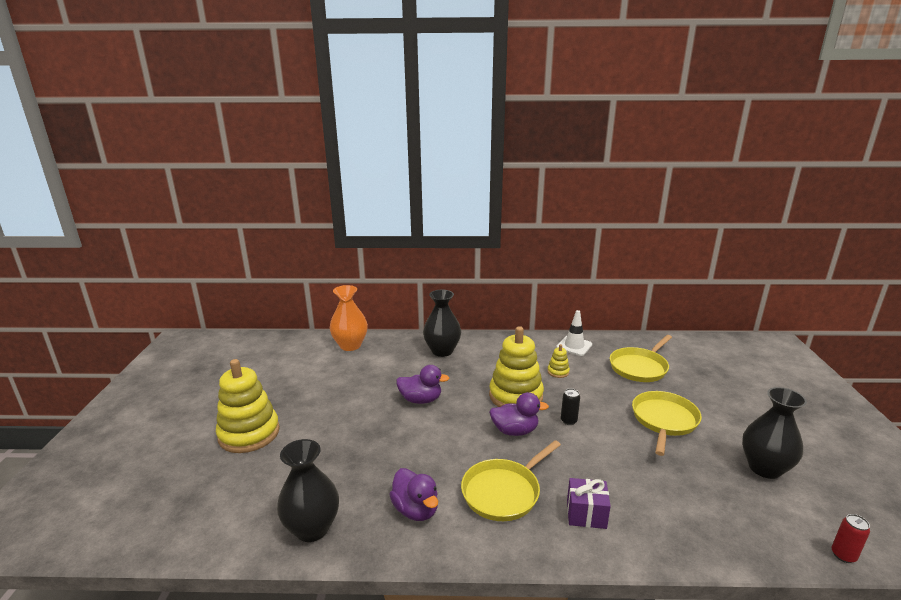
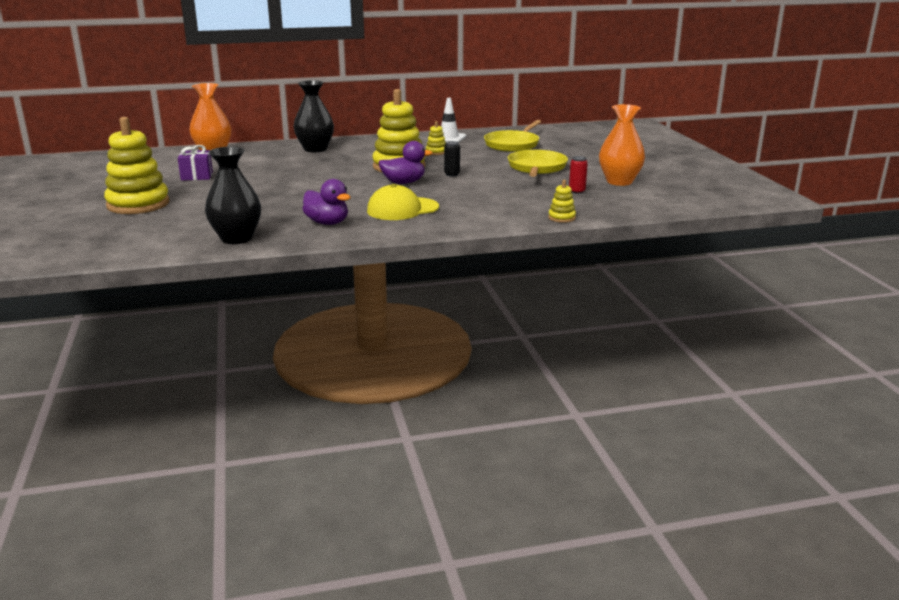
camera: 15 degrees left, 0 degrees up
purple duck [396,365,450,404] -> none
yellow pan [461,440,561,521] -> yellow cap [367,184,439,220]
purple gift [567,478,611,529] -> purple gift moved to [178,145,213,181]
black vase [742,387,807,479] -> orange vase [599,104,645,186]
red can [832,514,870,563] -> red can moved to [569,156,588,194]
none -> yellow stacking toy [548,180,576,223]

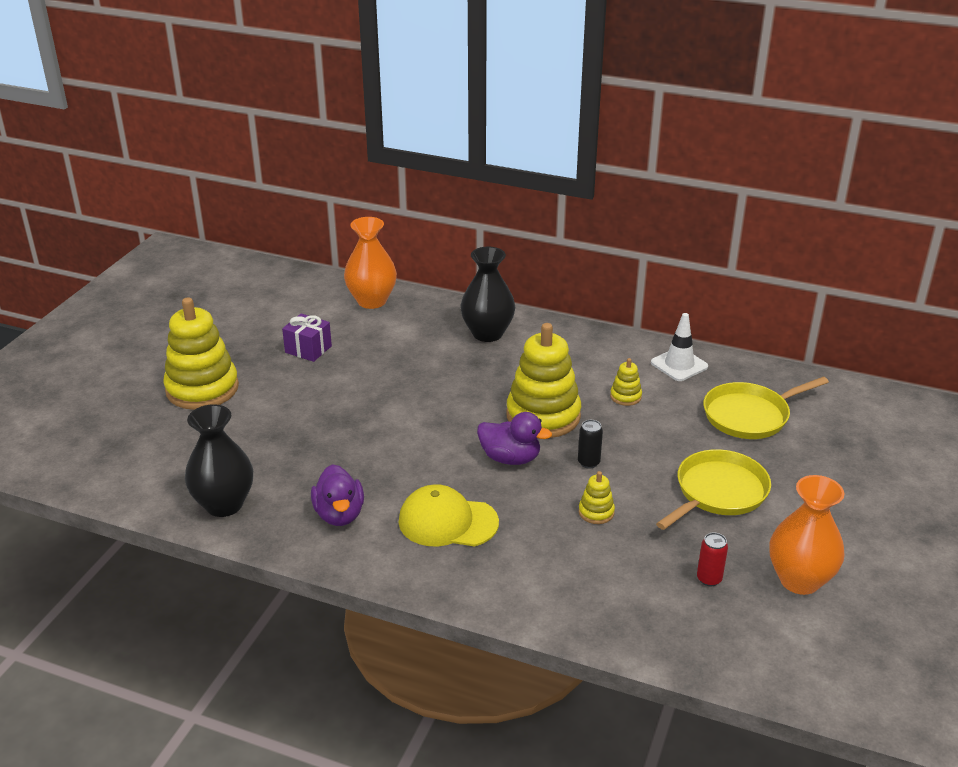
camera: 35 degrees right, 10 degrees up
yellow stacking toy [548,180,576,223] -> yellow stacking toy moved to [579,471,615,524]

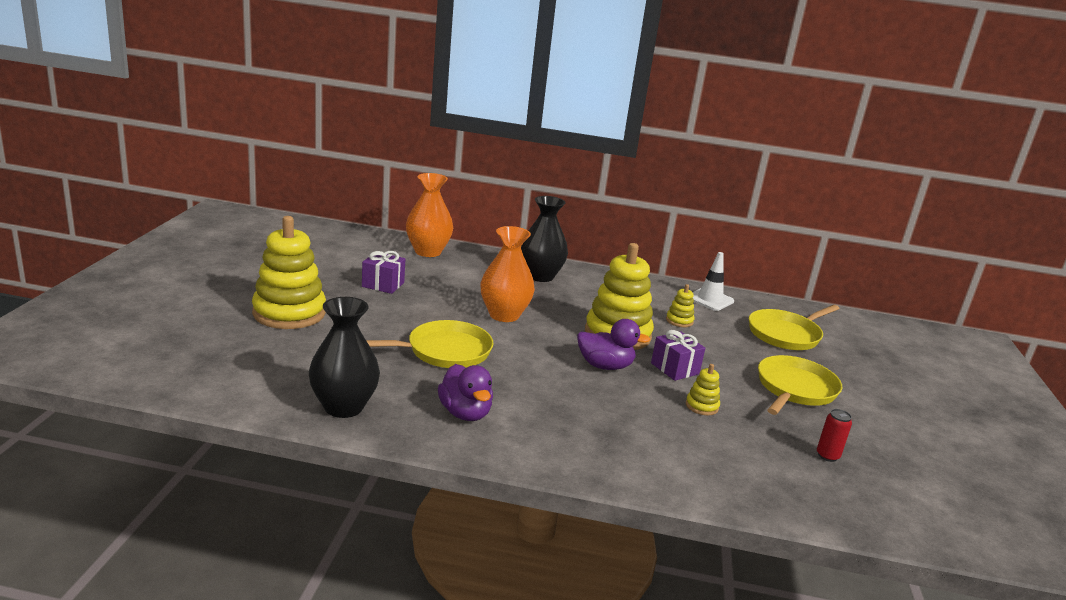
camera: 15 degrees left, 10 degrees down
yellow cap [399,484,499,547] -> none
black can [578,420,603,469] -> purple gift [651,330,705,381]
orange vase [769,475,845,595] -> orange vase moved to [480,226,535,322]
none -> yellow pan [366,320,494,368]

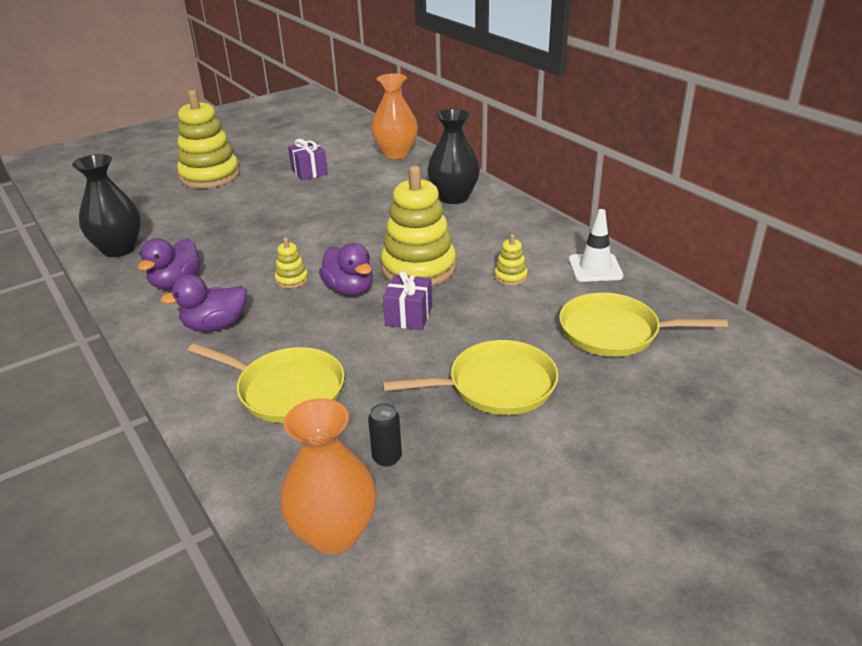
camera: 50 degrees right, 10 degrees up
yellow pan [366,320,494,368] -> yellow pan moved to [188,343,345,423]
orange vase [480,226,535,322] -> orange vase moved to [280,398,377,554]
yellow stacking toy [686,364,720,415] -> yellow stacking toy moved to [275,237,308,289]
red can [817,409,852,462] -> black can [368,403,402,467]
none -> purple duck [160,274,247,332]

